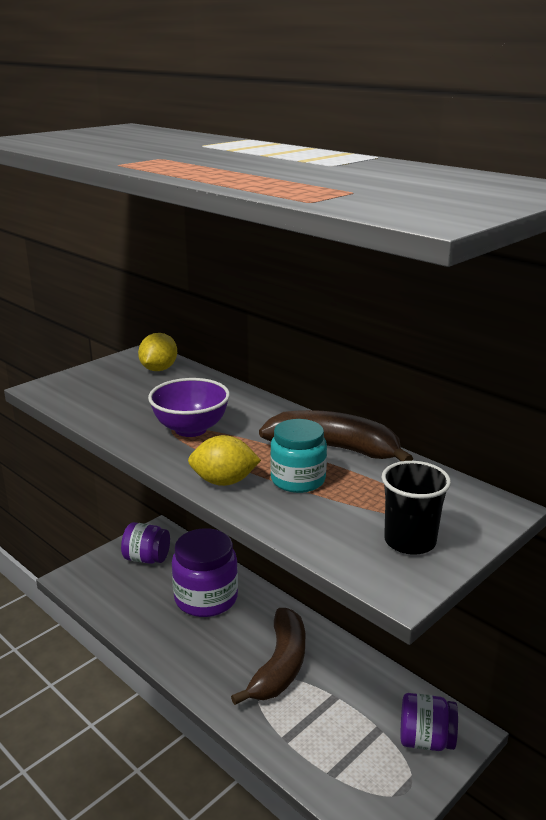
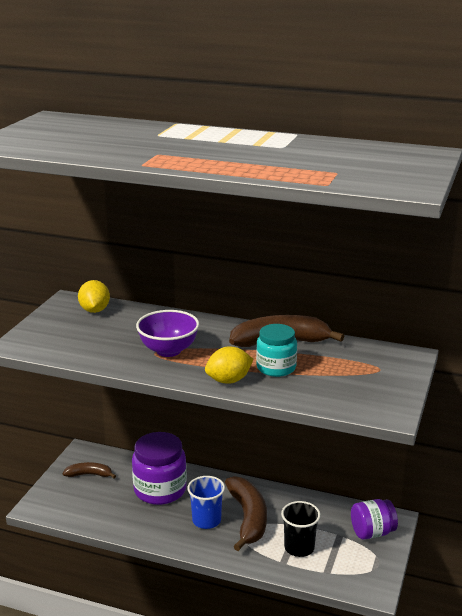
camera: 25 degrees left, 0 degrees up
purple jar [121,522,170,564] -> brown banana [63,462,116,478]
black cup [382,461,451,555] -> black cup moved to [281,501,321,557]
none -> blue cup [187,476,225,529]

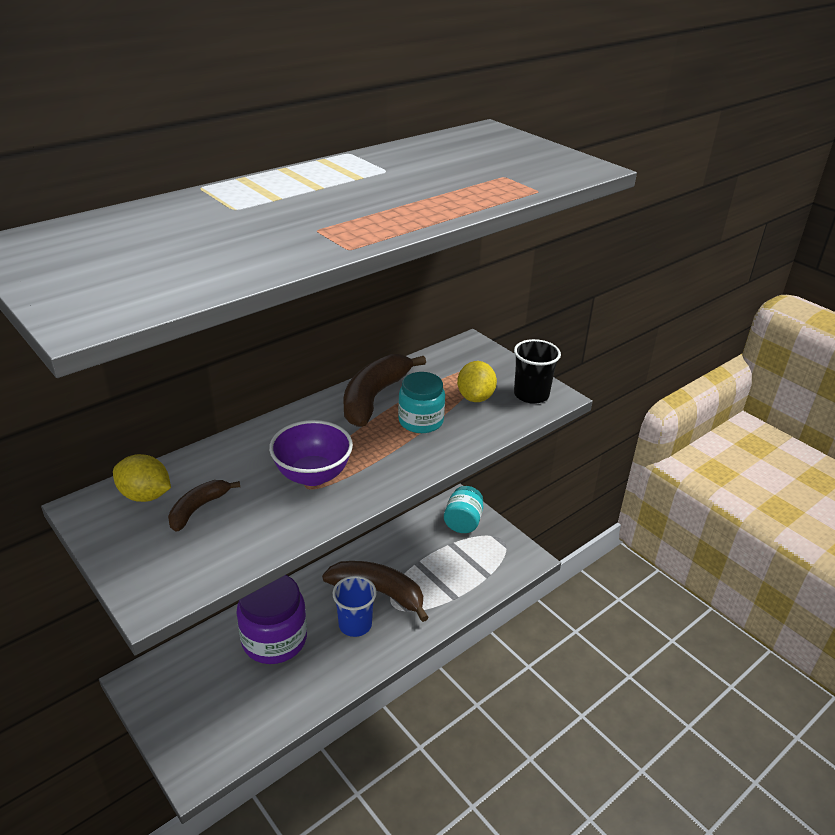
camera: 60 degrees left, 10 degrees up
brown banana [63,462,116,478] -> brown banana moved to [168,480,240,532]
yellow lemon [205,347,254,384] -> yellow lemon moved to [457,361,497,402]
black cup [281,501,321,557] -> black cup moved to [514,339,561,404]
purple jar [351,499,398,540] -> turquoise jar [444,486,483,533]

